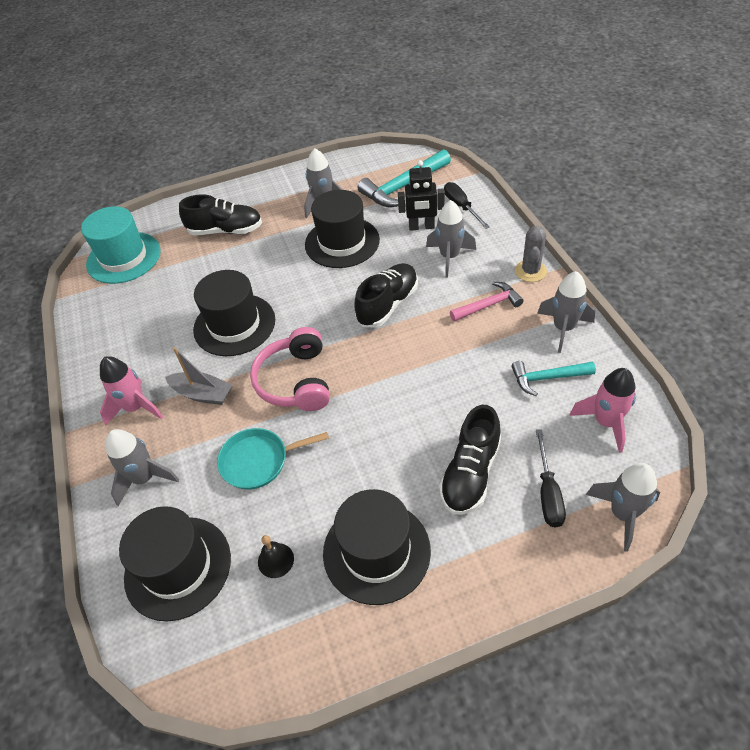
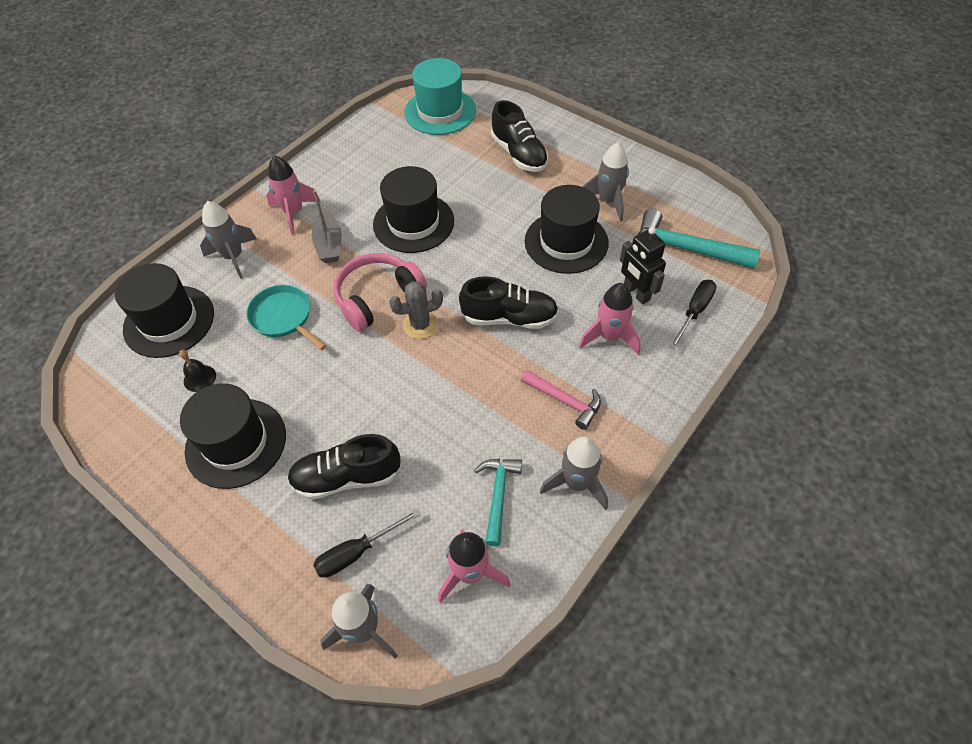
camera: 55 degrees right, 5 degrees up
grey rocket [426,200,476,277] -> pink rocket [579,283,641,355]
turquoise hammer [511,361,596,396] -> turquoise hammer turned 45 degrees clockwise [474,459,522,546]
grey cactus [515,226,547,282] -> grey cactus moved to [389,281,443,339]

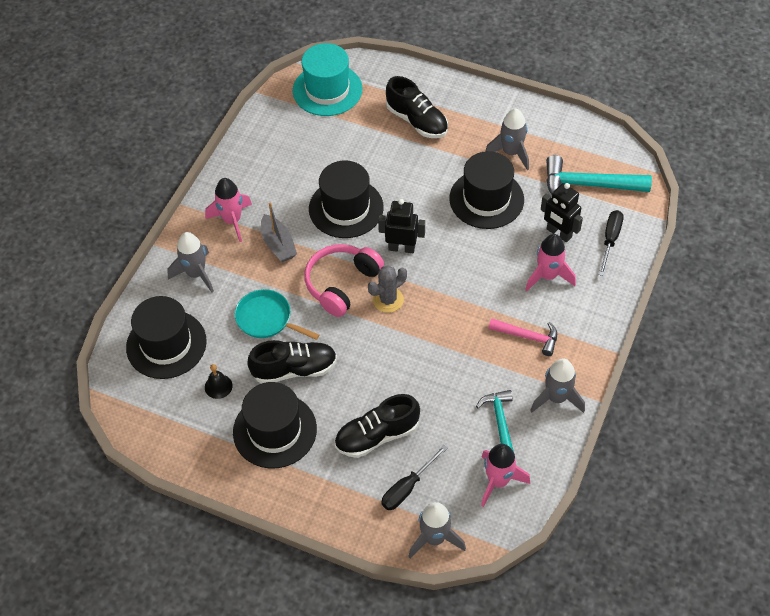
camera: 15 degrees left, 0 degrees up
black shoe [459,276,559,329] -> black shoe moved to [247,340,337,383]
none -> black robot [378,199,425,253]

